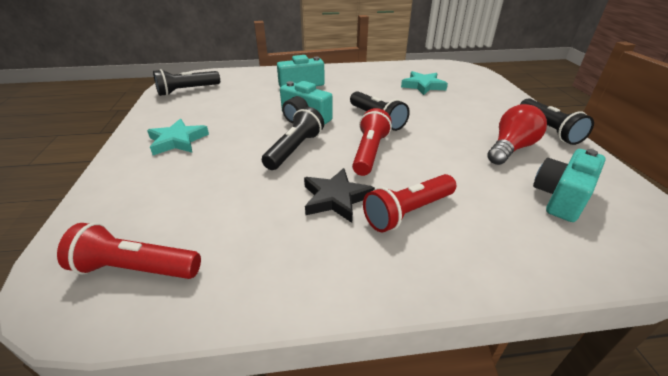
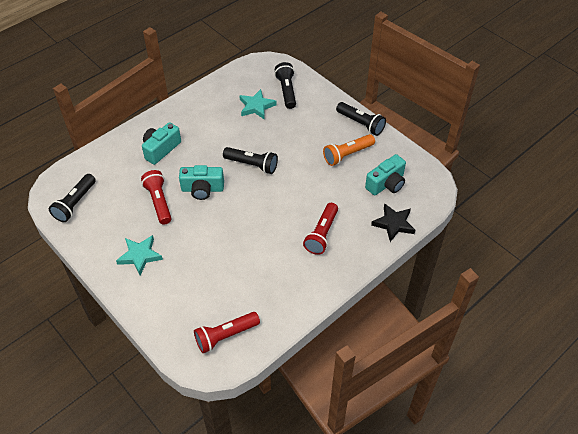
camera: 35 degrees left, 15 degrees up
black flashlight [262,107,324,170] -> black flashlight moved to [274,62,296,109]
black star [304,168,375,223] -> black star moved to [371,203,415,242]
red flashlight [352,108,392,176] -> red flashlight moved to [141,170,171,225]
red light bulb [488,104,547,165] -> orange flashlight [323,134,375,166]
turquoise camera [533,149,606,222] -> turquoise camera turned 135 degrees counterclockwise [365,154,406,195]

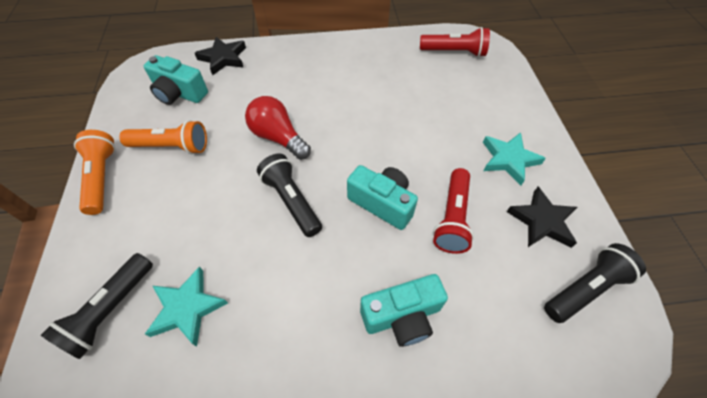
camera: 145 degrees left, 5 degrees up
red flashlight [303,203,338,255] -> none
black flashlight [336,102,386,136] -> orange flashlight [74,130,115,215]
turquoise camera [365,154,406,195] -> turquoise camera turned 150 degrees counterclockwise [144,55,208,105]
none -> red light bulb [245,96,311,160]
none -> black star [507,187,577,248]

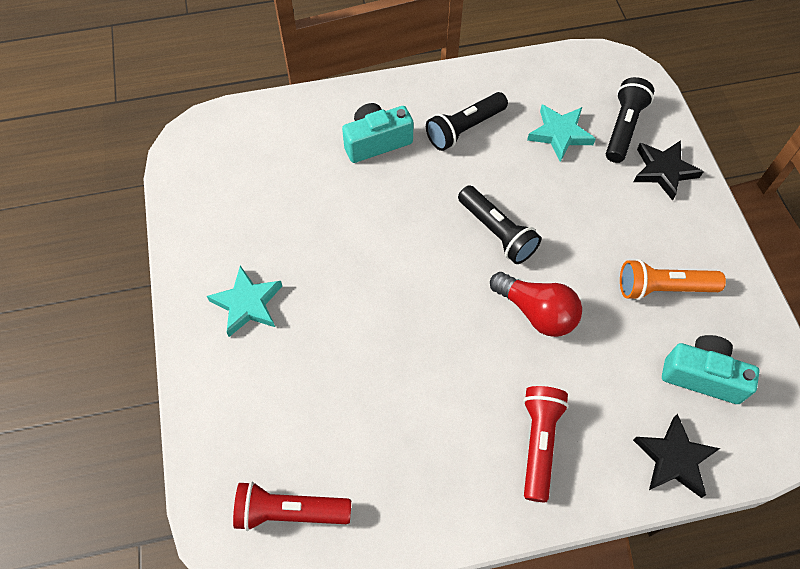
camera: 175 degrees right, 5 degrees up
orange flashlight [74,130,115,215] -> none
turquoise camera [347,165,418,230] -> none
red flashlight [433,168,474,254] -> red flashlight moved to [523,386,569,502]
black star [507,187,577,248] -> black star moved to [633,140,704,201]
black flashlight [544,243,646,323] -> black flashlight moved to [426,92,508,151]

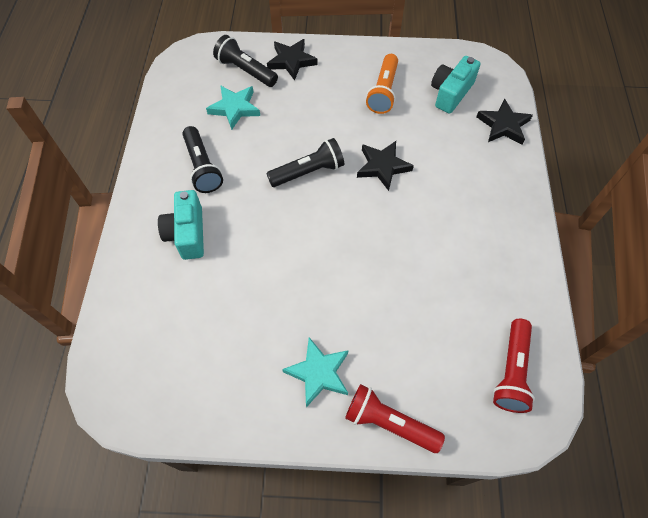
camera: 75 degrees left, 0 degrees up
red light bulb [490,272,582,337] -> black star [357,141,414,191]
red flashlight [523,386,569,502] -> red flashlight moved to [345,384,445,453]

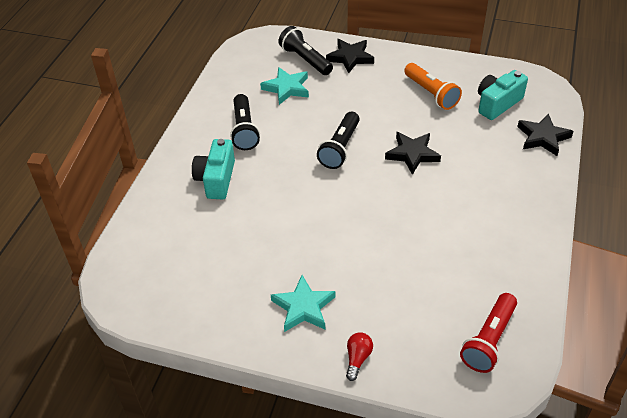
camera: 15 degrees right, 15 degrees down
black flashlight [266,138,344,187] -> black flashlight turned 120 degrees clockwise [317,112,360,169]
red flashlight [345,384,445,453] -> red light bulb [346,332,373,381]
orange flashlight [366,54,398,114] -> orange flashlight turned 60 degrees counterclockwise [404,63,462,110]

